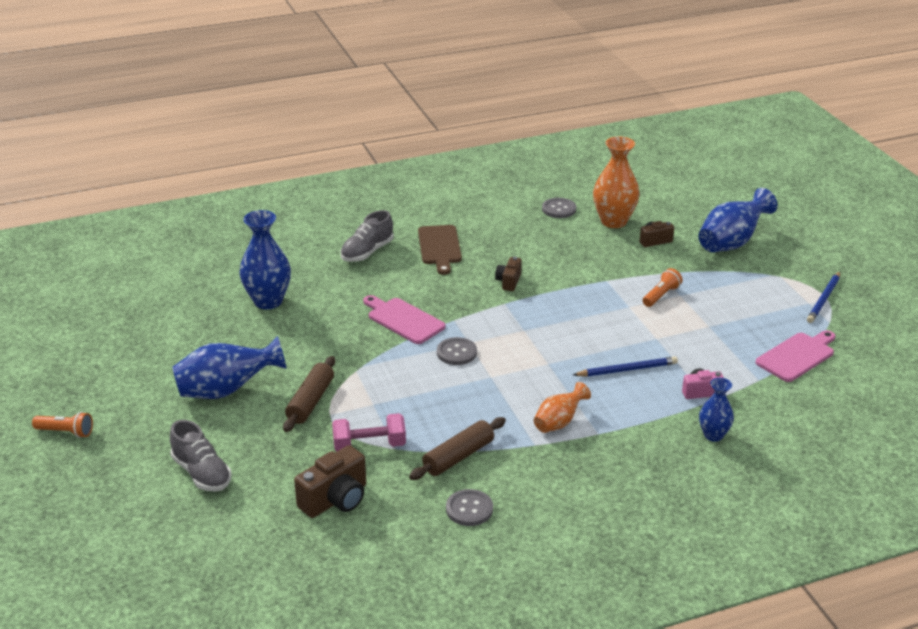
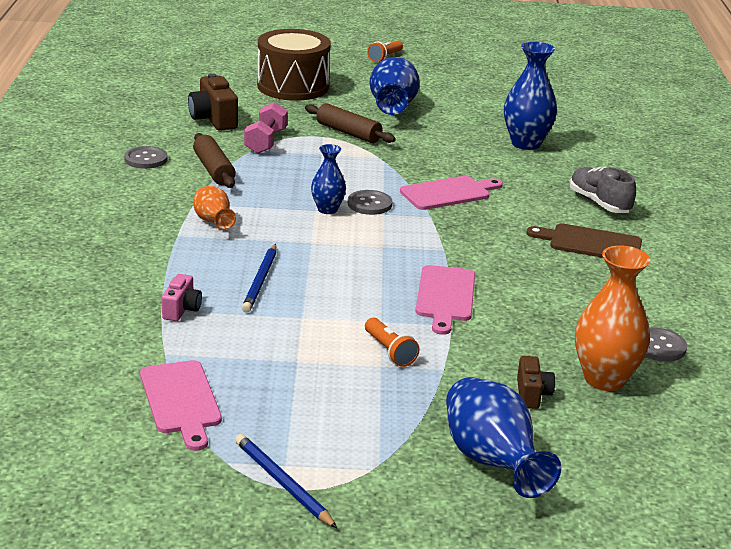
camera: 110 degrees right, 5 degrees down
grey shoe [170,420,231,492] -> brown drum [257,29,331,101]
brown camera [495,257,522,291] -> none
blue vase [699,378,734,442] -> blue vase moved to [311,144,346,214]
none -> pink cutting board [415,265,475,335]

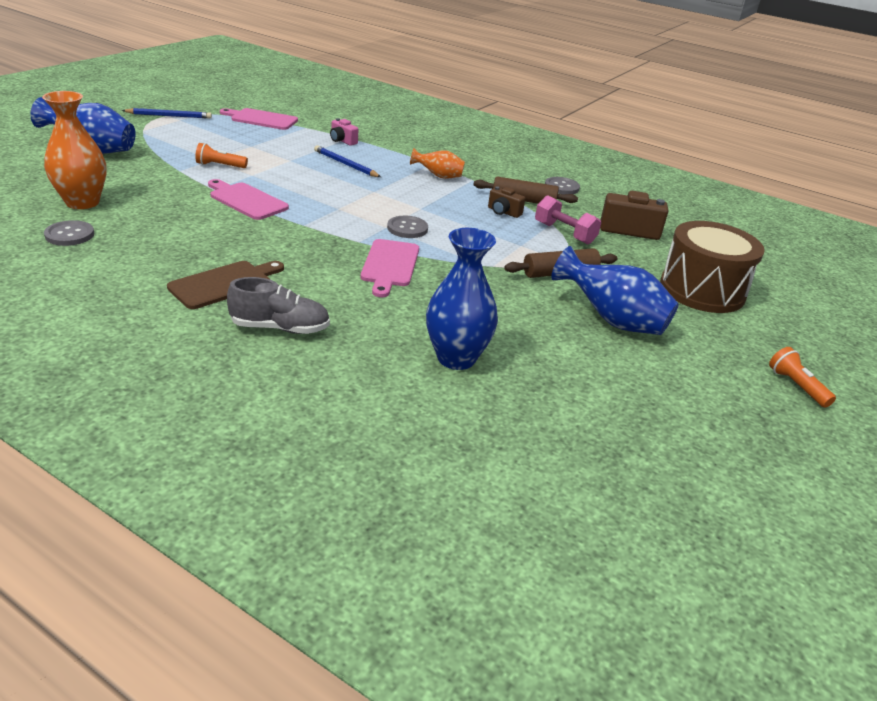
camera: 120 degrees right, 5 degrees up
blue vase [311,144,346,214] -> none
brown camera [517,356,555,409] -> brown camera moved to [488,186,525,218]

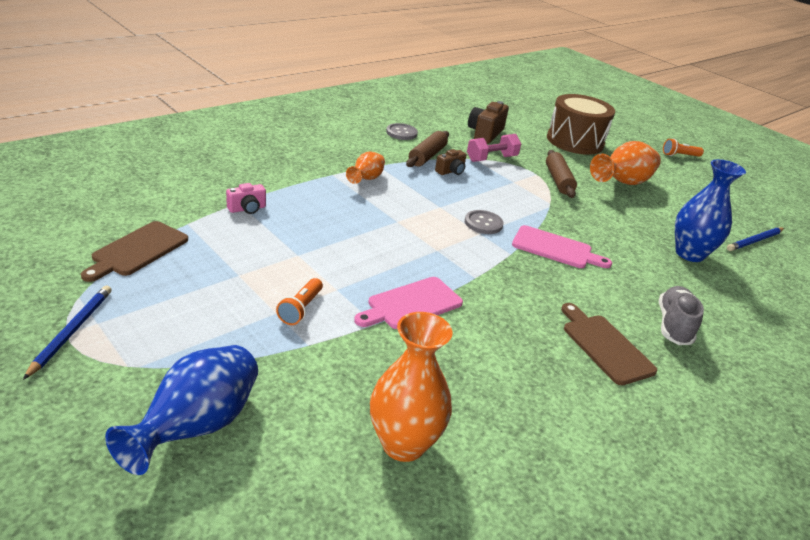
camera: 75 degrees left, 0 degrees up
grey button [44,220,94,246] -> none
pink cutting board [220,108,298,130] -> brown cutting board [81,221,188,282]
blue pencil [314,145,381,177] -> blue pencil moved to [727,228,784,251]
blue vase [551,246,679,335] -> orange vase [590,141,661,185]

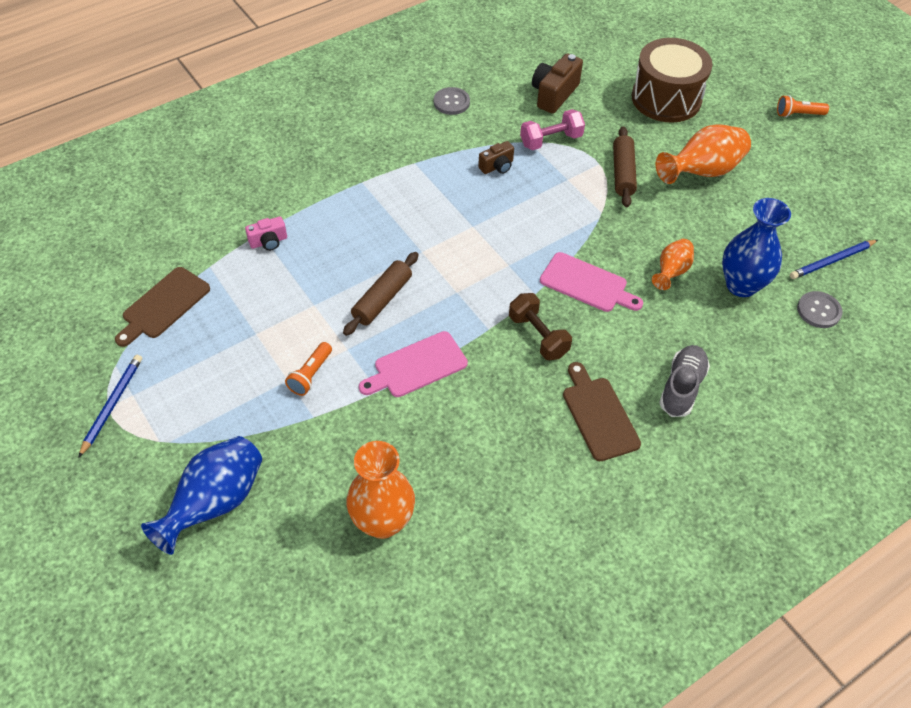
camera: 10 degrees right, 20 degrees up
orange vase [346,152,385,184] -> orange vase moved to [652,239,694,290]
brown rolling pin [406,131,449,167] -> brown rolling pin moved to [343,252,418,336]
grey button [465,210,503,234] -> grey button moved to [797,291,842,328]
none -> brown dumbbell [509,293,572,360]

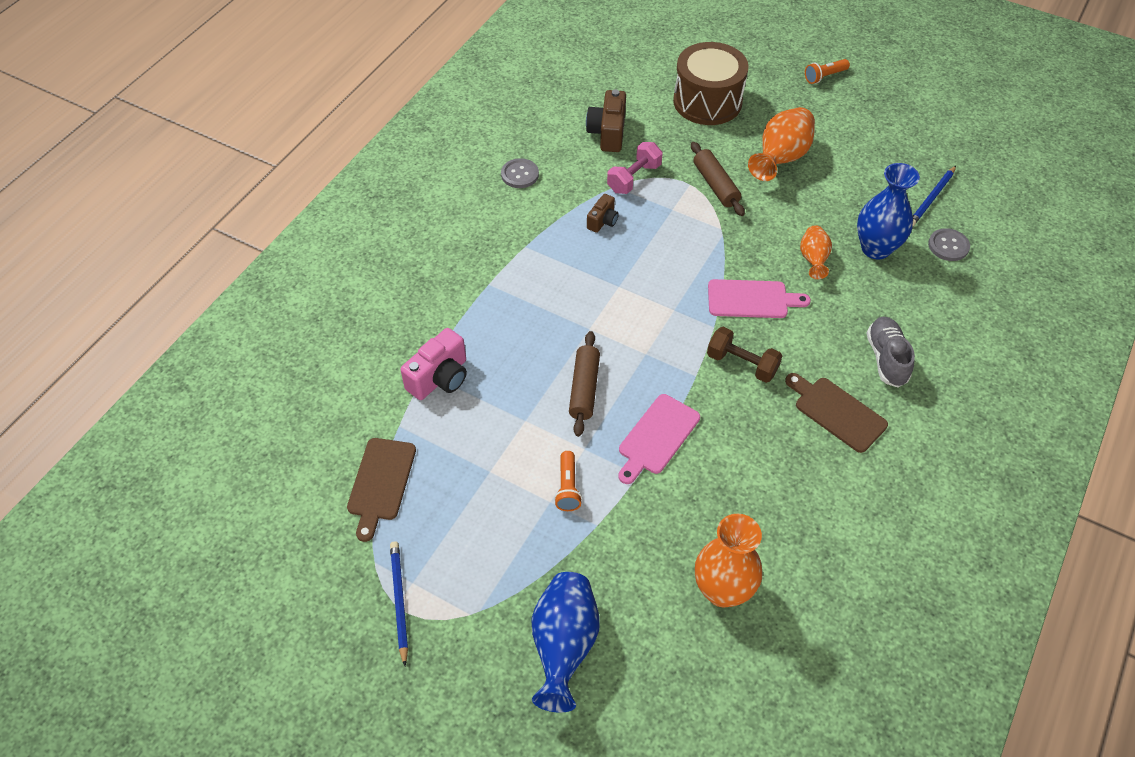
camera: 25 degrees left, 0 degrees up
pink camera [245,216,287,251] -> pink camera [401,328,467,400], size x1.69

